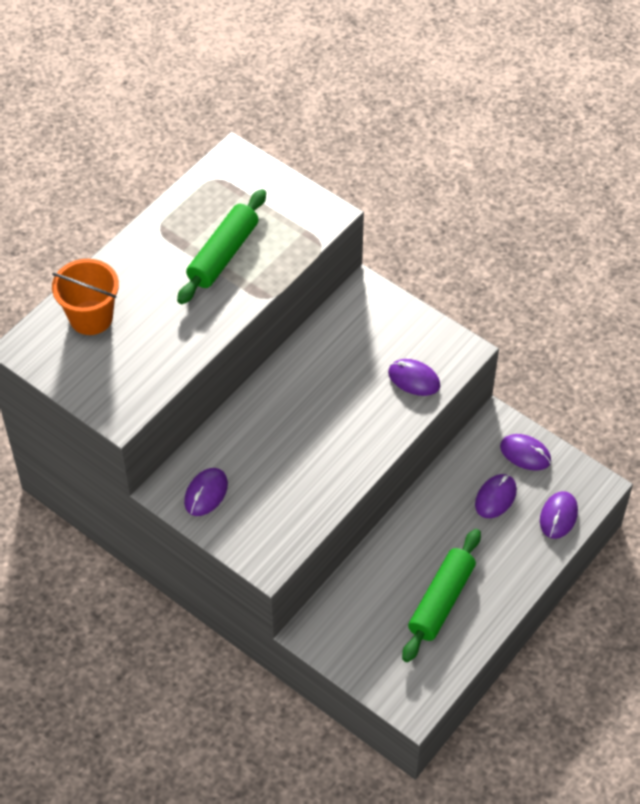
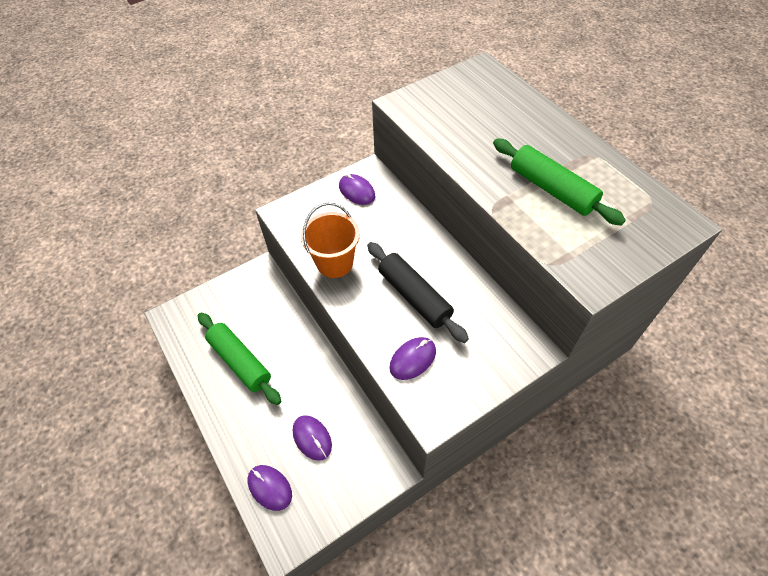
camera: 110 degrees right, 0 degrees up
orange bucket [52,259,119,335] -> orange bucket moved to [301,203,360,278]
purple mouse [500,434,551,470] -> none
none -> black rolling pin [367,242,469,343]

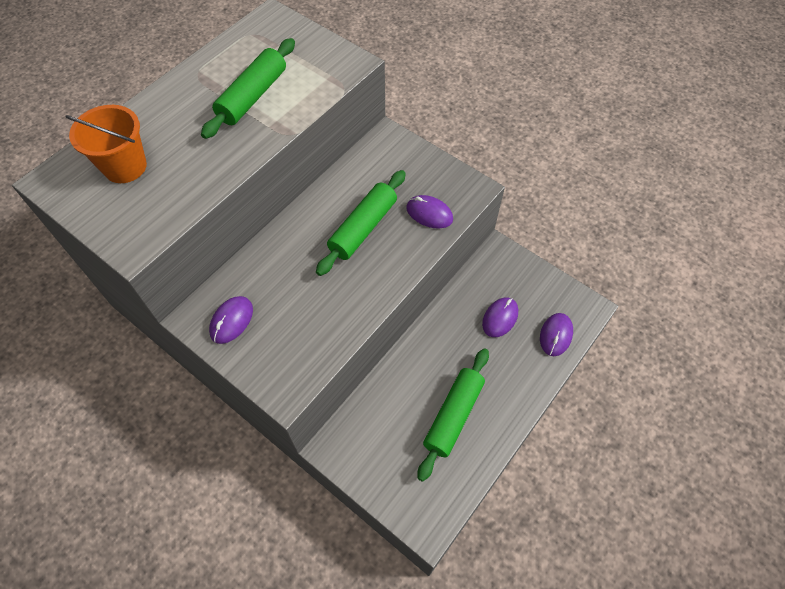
camera: 110 degrees left, 5 degrees up
orange bucket [301,203,360,278] -> orange bucket moved to [65,105,147,183]
black rolling pin [367,242,469,343] -> green rolling pin [316,170,406,276]

